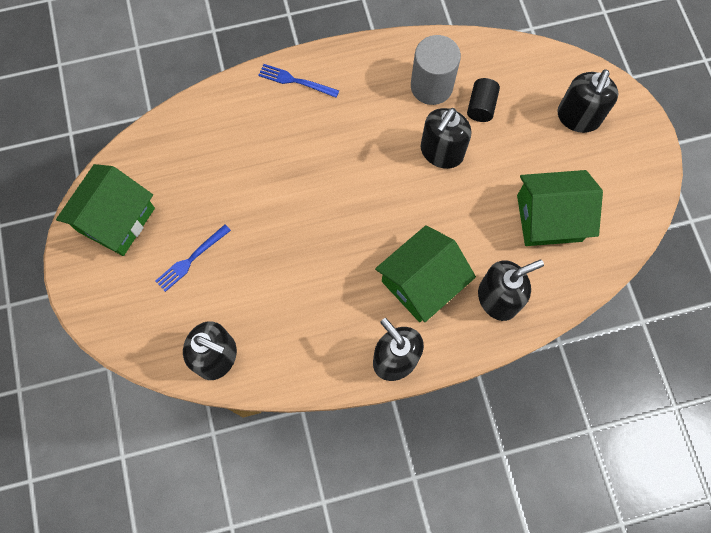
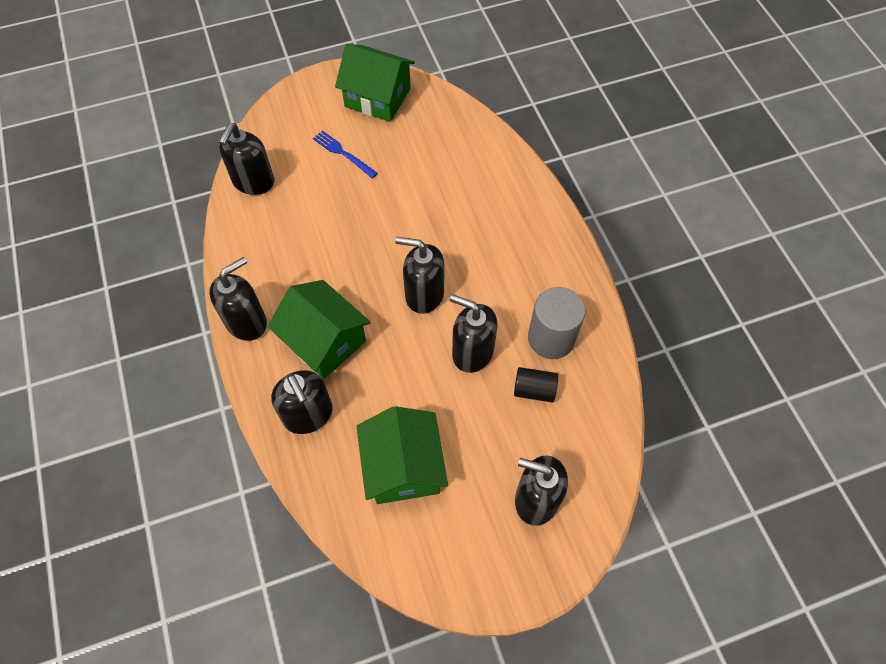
camera: 85 degrees right, 10 degrees down
blue fork [258,64,339,98] -> none
none -> black soap dispenser [395,237,444,314]

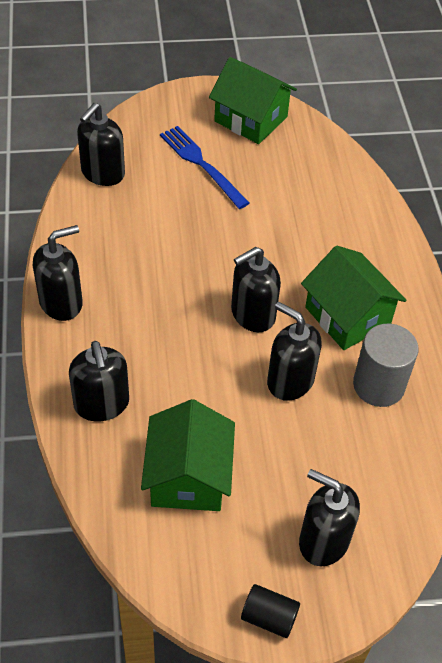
camera: 10 degrees right, 10 degrees down
green house [268,280,371,379] -> green house moved to [301,246,406,350]
blue fork [313,130,378,178] -> blue fork [160,126,249,209], size x1.52
black soap dispenser [395,237,444,314] -> black soap dispenser turned 60 degrees counterclockwise [231,247,281,332]
black cylinder [514,367,558,403] -> black cylinder moved to [241,584,300,638]

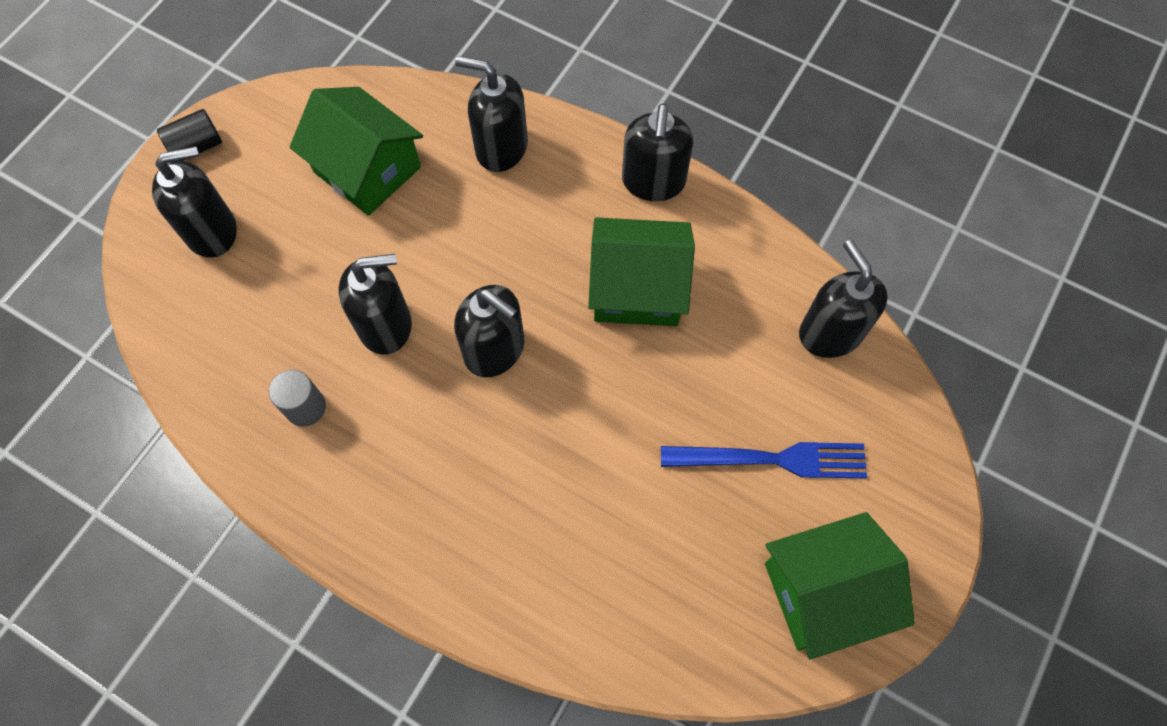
camera: 130 degrees right, 15 degrees up
black soap dispenser [231,247,281,332] -> black soap dispenser turned 120 degrees clockwise [454,285,524,377]
green house [301,246,406,350] -> green house moved to [588,217,695,326]
grey cylinder [353,324,419,407] -> grey cylinder [269,370,326,427], size x0.60

